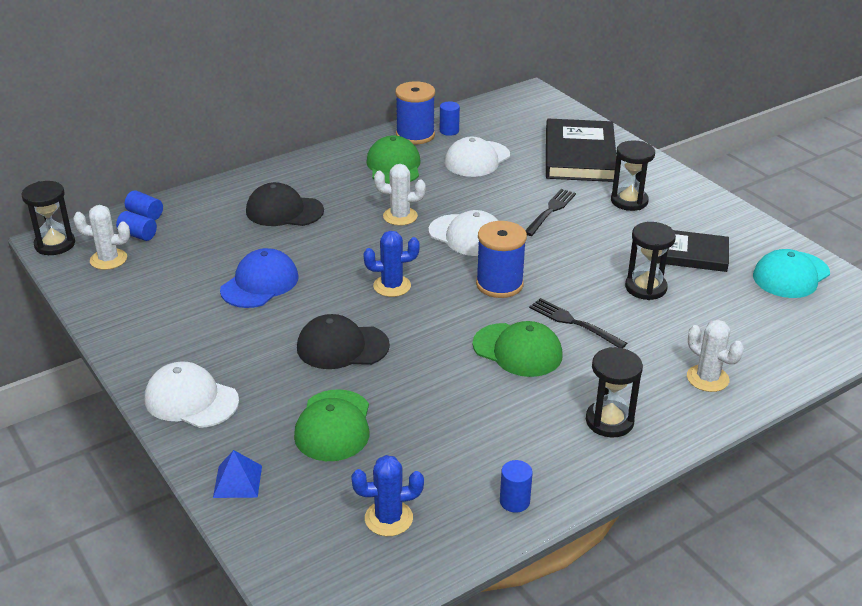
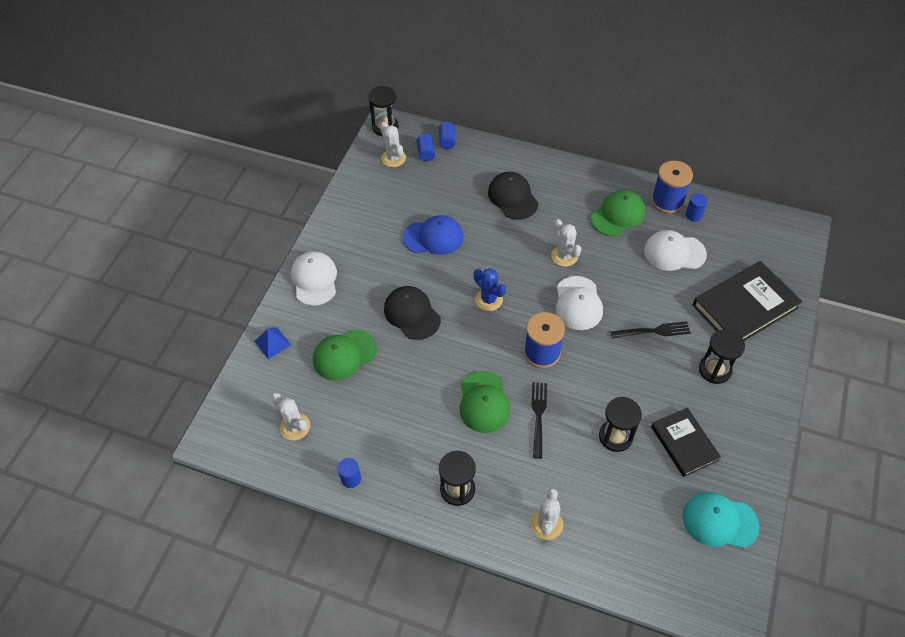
camera: 55 degrees right, 20 degrees up
blue cactus [351,455,424,536] -> white cactus [272,393,310,441]

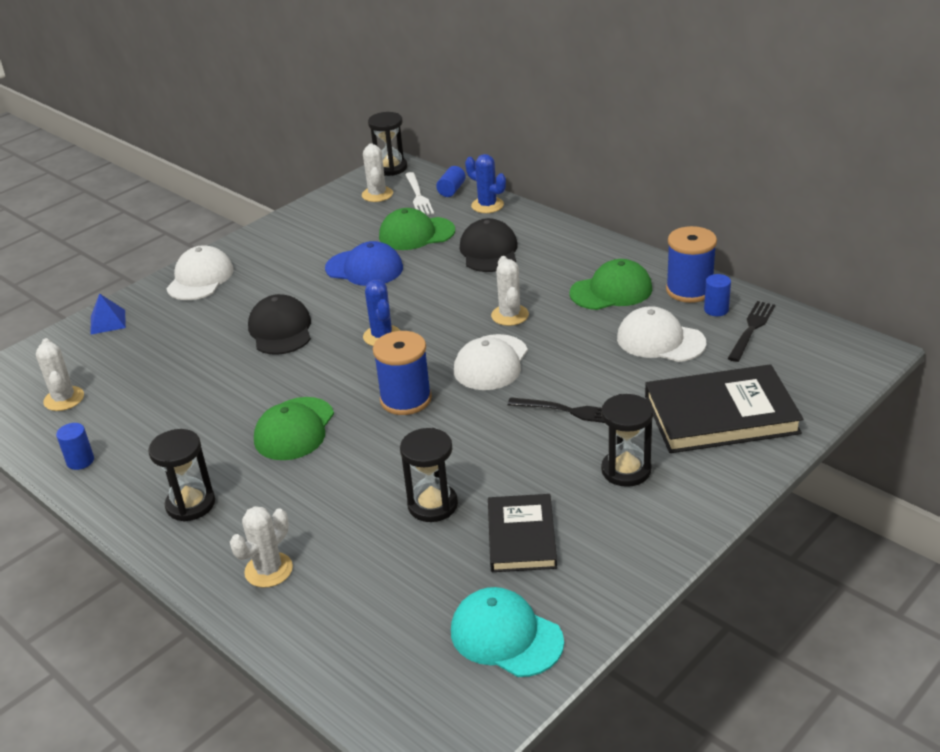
camera: 25 degrees right, 20 degrees down
green cap [313,330,377,381] -> green cap moved to [379,208,455,250]
blue cylinder [417,134,435,161] -> white fork [405,172,434,215]
black fork [531,382,547,459] -> black fork moved to [728,301,775,362]
none -> blue cactus [465,154,506,213]

